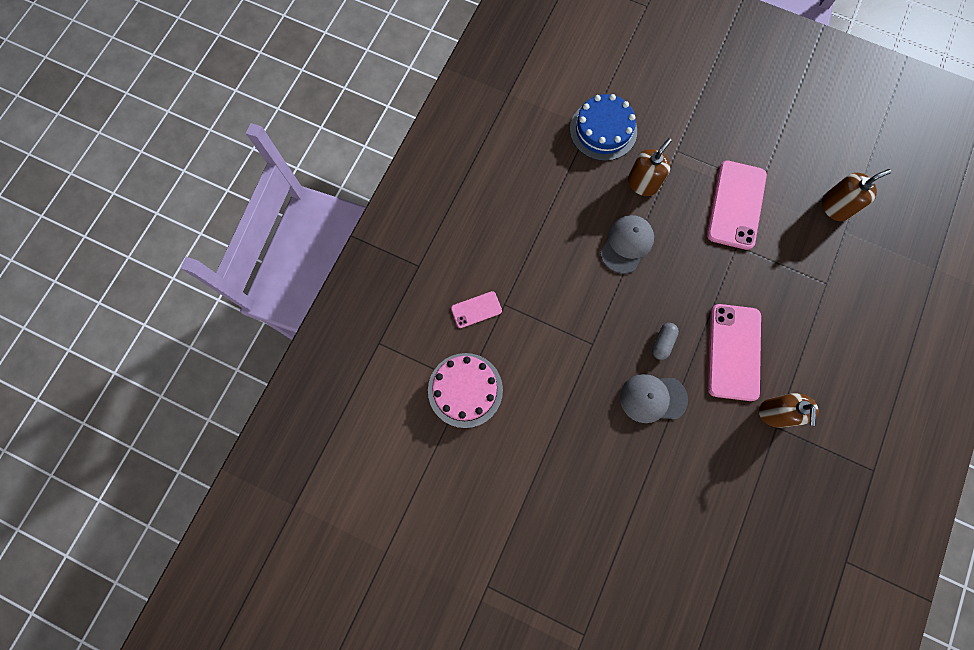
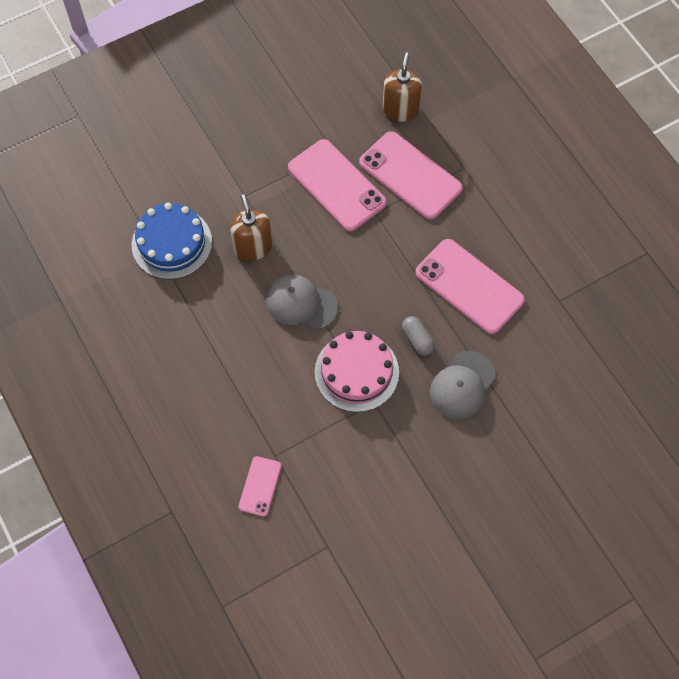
camera: 55 degrees left, 10 degrees down
pink cake [428,353,503,428] -> pink cake moved to [315,331,399,412]
grey cap [600,215,654,274] -> grey cap turned 45 degrees counterclockwise [266,275,338,331]
brown soap dispenser [759,393,818,428] -> none
none -> pink phone [359,131,463,219]

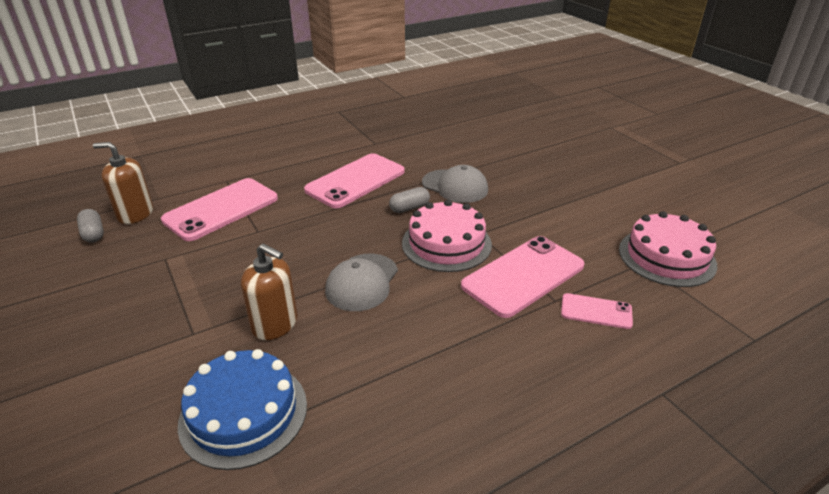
camera: 90 degrees left, 30 degrees down
brown soap dispenser [230,194,272,261] -> brown soap dispenser turned 135 degrees counterclockwise [241,243,297,340]
pink phone [288,139,386,231] -> pink phone moved to [461,236,584,318]
none -> grey capsule [77,209,104,243]
none -> pink cake [619,211,717,287]

